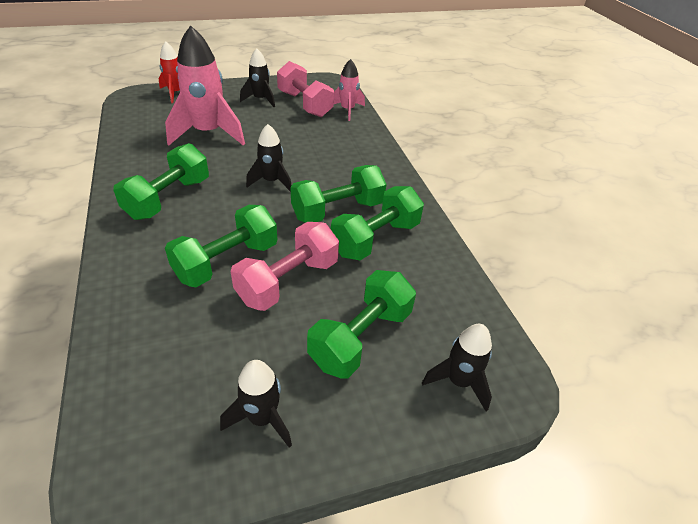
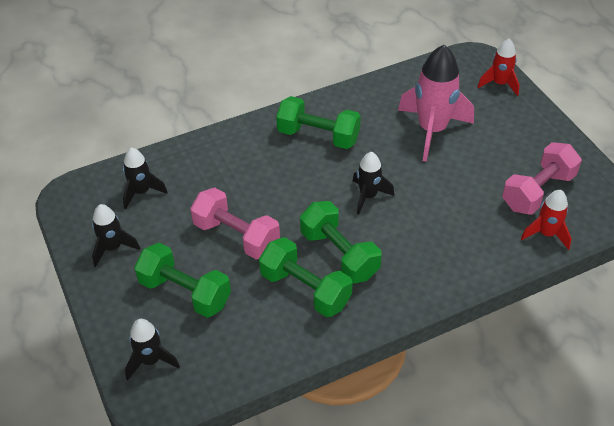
camera: 85 degrees right, 5 degrees up
green dumbbell [165,205,277,287] -> none
black rocket [240,48,275,107] -> black rocket moved to [123,148,168,209]
pink rocket [334,59,365,121] -> red rocket [521,190,572,250]

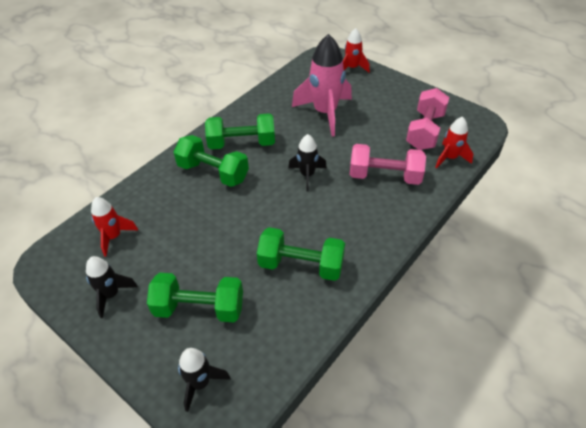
camera: 25 degrees left, 0 degrees up
black rocket [123,148,168,209] -> red rocket [91,197,138,257]
pink dumbbell [190,188,280,259] -> pink dumbbell moved to [350,144,426,185]
green dumbbell [300,201,382,283] -> green dumbbell moved to [174,135,249,187]

